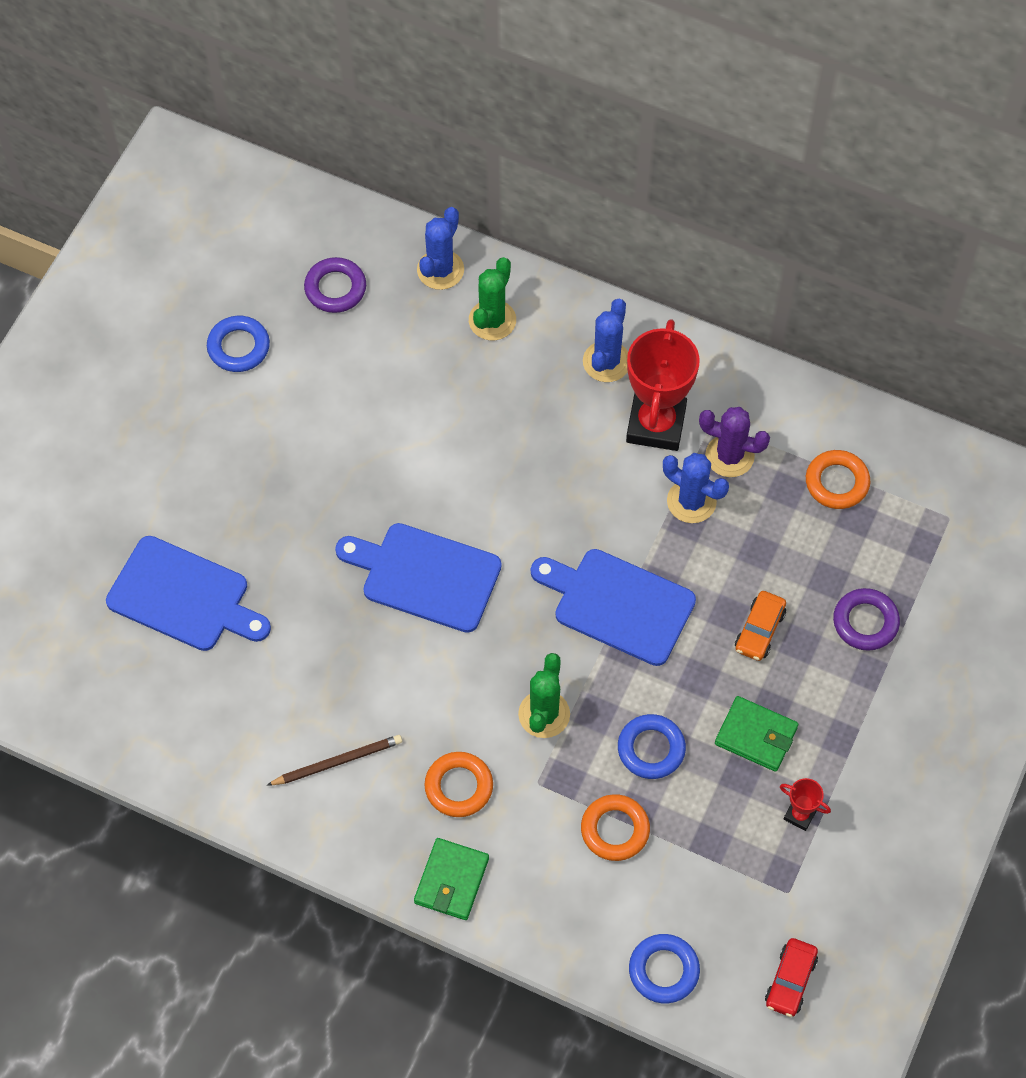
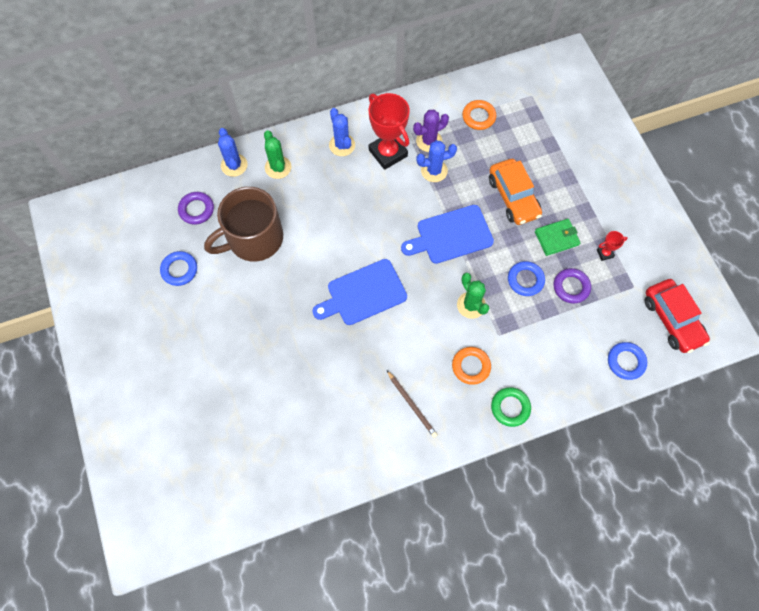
camera: 45 degrees left, 5 degrees up
blue cutting board [106,536,271,651] -> none
brown pencil [266,735,402,786] -> brown pencil turned 120 degrees clockwise [387,371,438,438]
green wallet [414,838,489,920] -> green ring [491,387,531,427]
orange ring [581,794,650,861] -> none
orange car [735,591,786,661] -> orange car [489,159,542,225], size x1.80
red car [765,938,818,1017] -> red car [645,279,710,353], size x1.80
purple ring [833,588,900,651] -> purple ring moved to [554,268,591,304]
none -> brown mug [204,187,283,262]

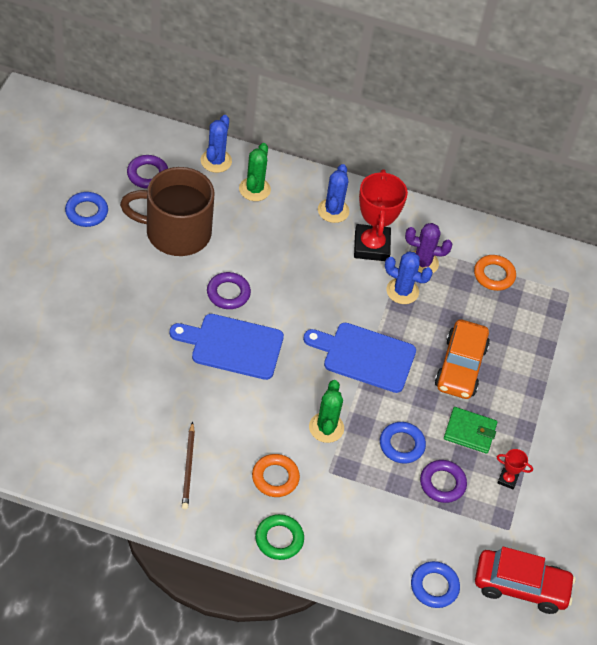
camera: 30 degrees right, 15 degrees down
red car [645,279,710,353] -> red car turned 90 degrees counterclockwise [475,547,575,614]
none -> purple ring [207,272,251,309]

